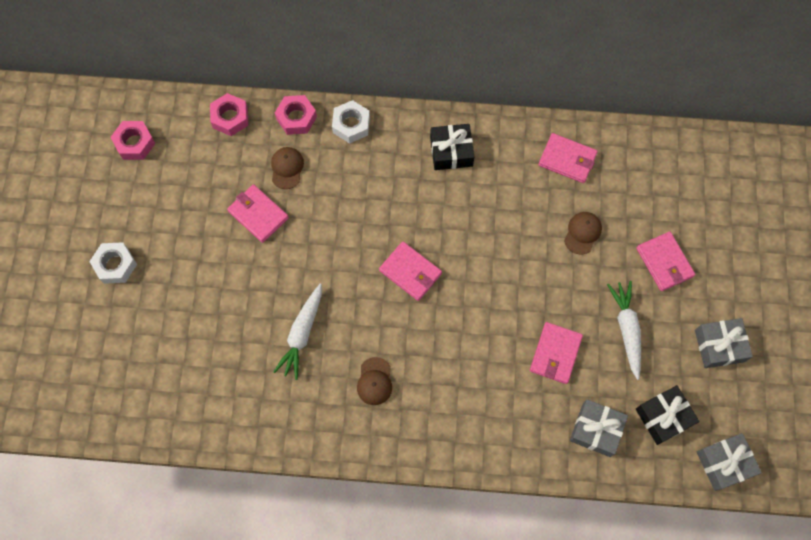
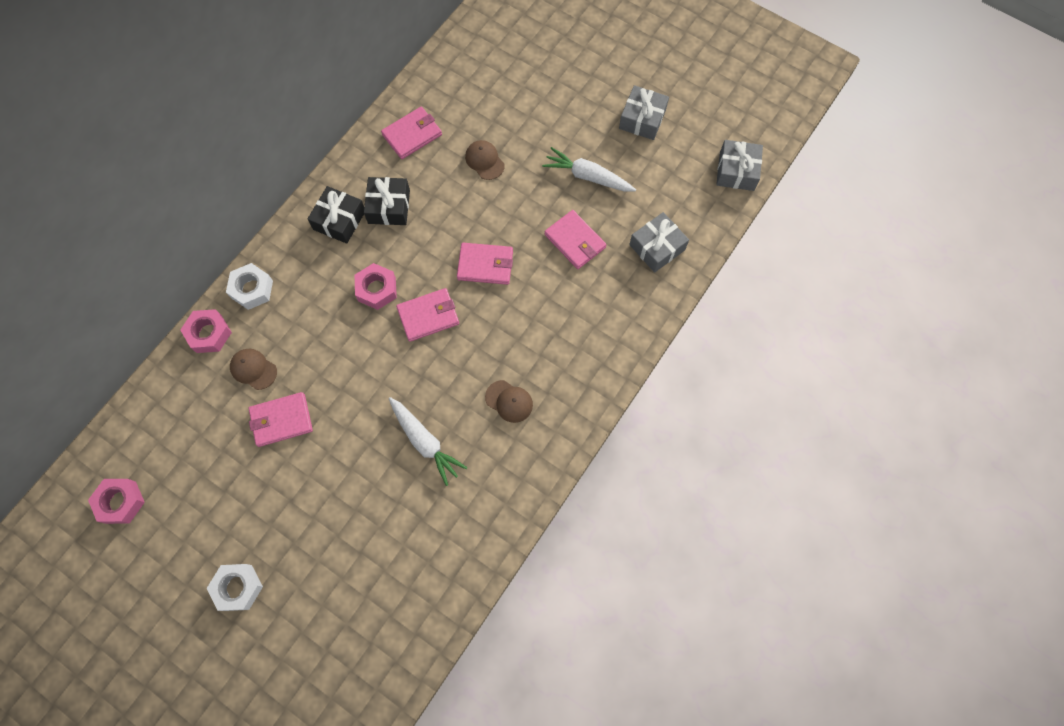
camera: 60 degrees left, 0 degrees up
pink nut [210,93,249,136] -> pink nut moved to [355,263,397,310]
pink wallet [636,232,695,291] -> pink wallet moved to [457,243,513,285]
black gift [636,385,700,445] -> black gift moved to [364,177,410,225]

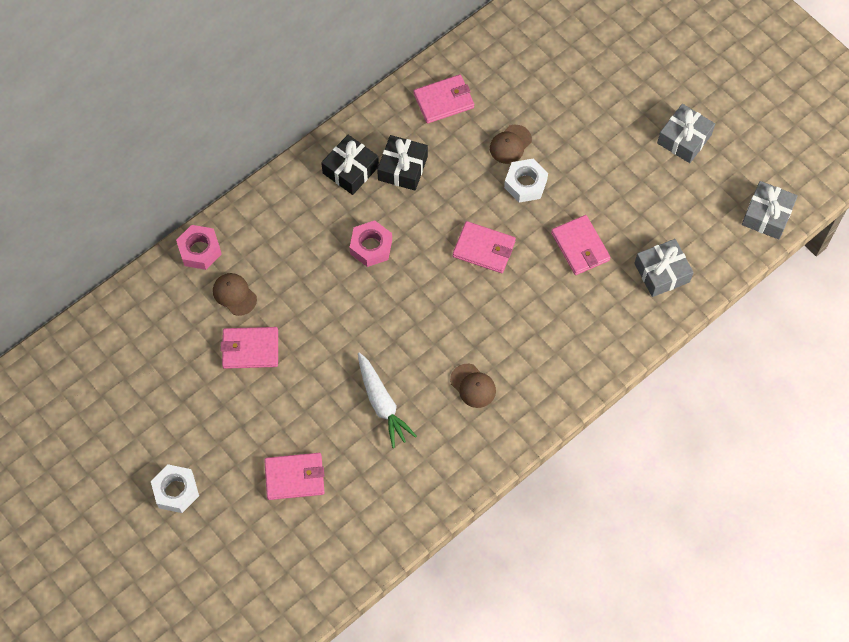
camera: 15 degrees right, 5 degrees down
pink nut [88,479,145,524] -> none
white nut [226,263,273,310] -> white nut moved to [504,159,548,202]
pink wallet [396,288,459,342] -> pink wallet moved to [264,453,325,500]
brown cap [465,140,505,180] -> brown cap turned 120 degrees counterclockwise [490,125,532,164]
white carrot [542,147,636,192] -> none

